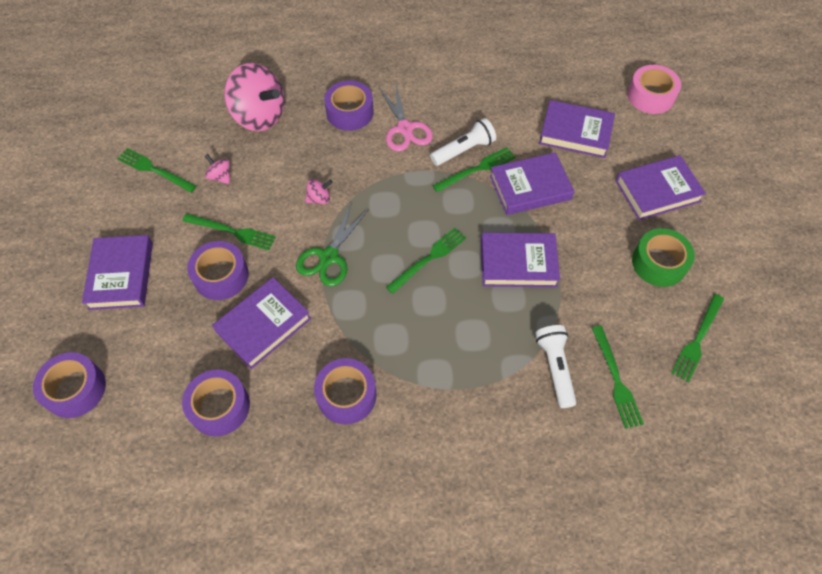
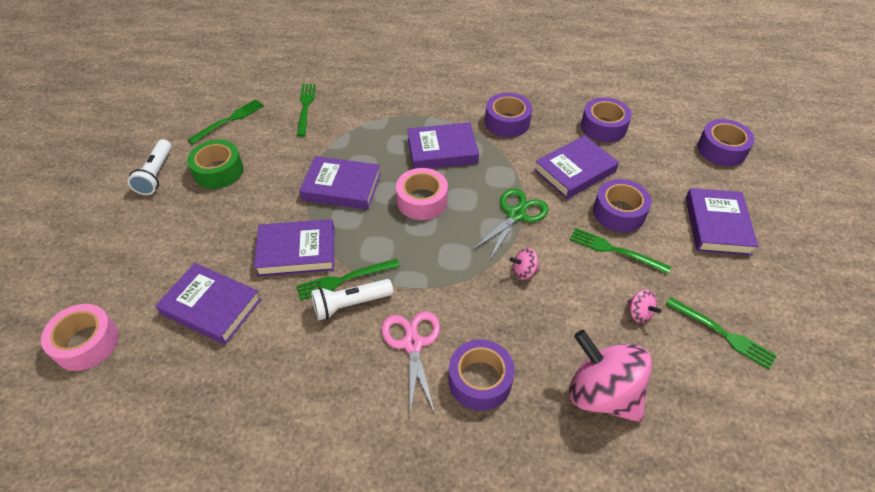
camera: 170 degrees left, 10 degrees down
green fork [386,228,466,294] -> pink tape [396,168,448,220]
white flashlight [535,325,577,408] -> white flashlight moved to [128,139,172,195]
purple book [616,155,706,220] -> purple book moved to [407,122,479,169]

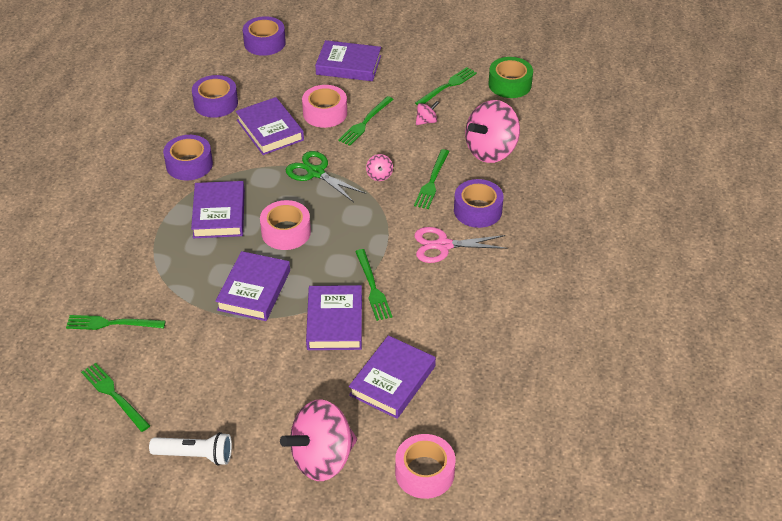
camera: 85 degrees left, 5 degrees down
green tape [187,140,244,189] -> green tape moved to [489,57,533,98]
white flashlight [311,279,393,321] -> none
purple tape [593,179,652,232] -> pink tape [302,85,347,128]
none -> pink spinning top [280,399,357,481]
none -> green fork [414,149,449,209]

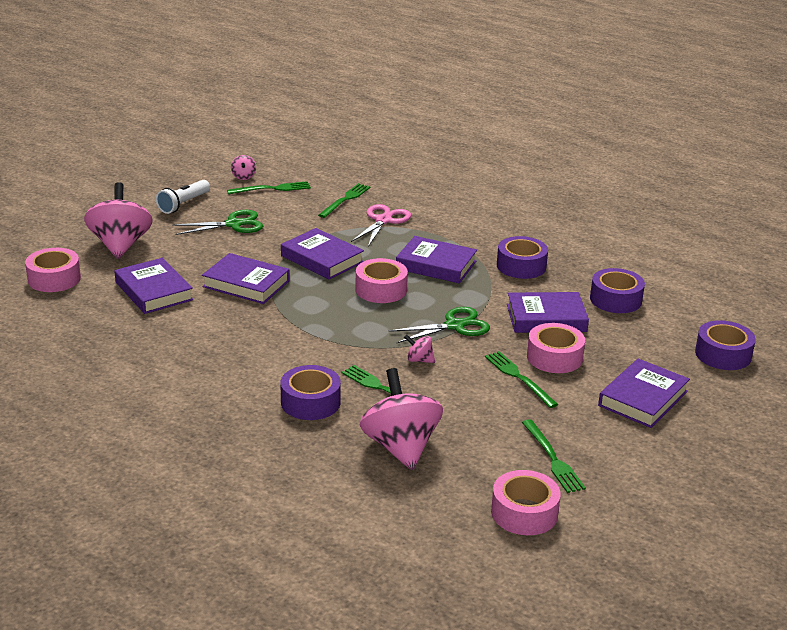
camera: 115 degrees right, 15 degrees down
green fork [355,249,392,321] -> none
pink scissors [414,227,508,263] -> pink scissors moved to [351,204,411,247]
pink spinning top [416,101,439,125] -> pink spinning top moved to [231,155,256,180]
green tape [489,57,533,98] -> pink tape [491,470,561,535]
none -> green scissors [172,210,263,235]

